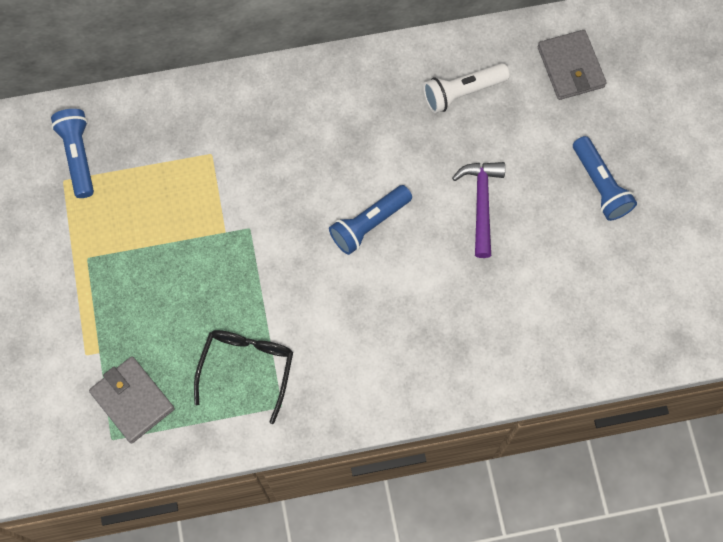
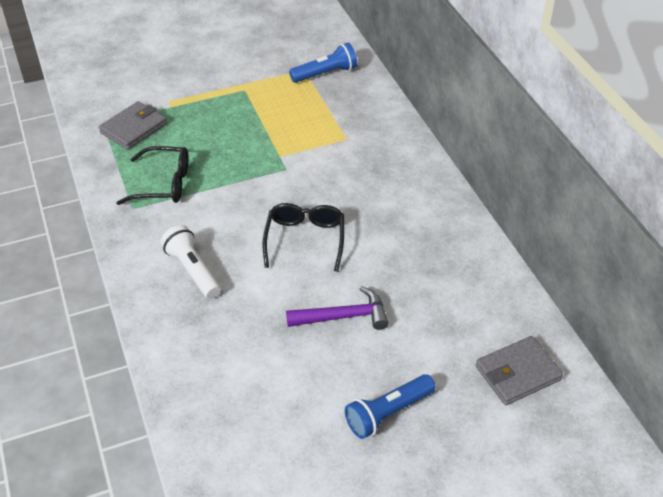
camera: 80 degrees right, 25 degrees down
blue flashlight [329,185,412,255] -> black glasses [263,203,344,272]
white flashlight [423,63,510,113] -> white flashlight moved to [161,225,221,299]

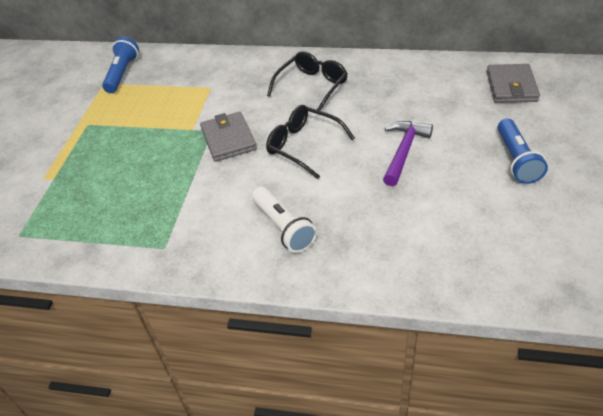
camera: 55 degrees left, 0 degrees up
grey wallet [99,101,167,150] -> grey wallet moved to [200,112,257,162]
black glasses [116,146,188,205] -> black glasses moved to [267,51,348,111]
white flashlight [161,225,221,299] -> white flashlight turned 120 degrees counterclockwise [252,187,317,253]

